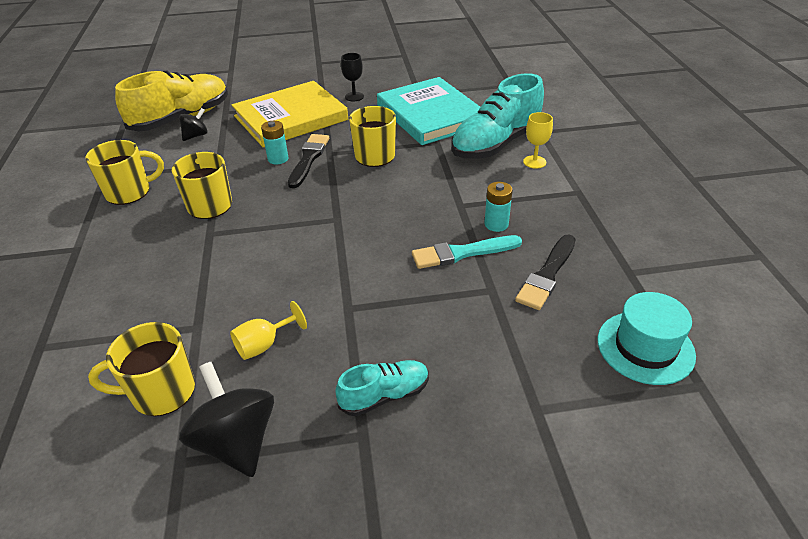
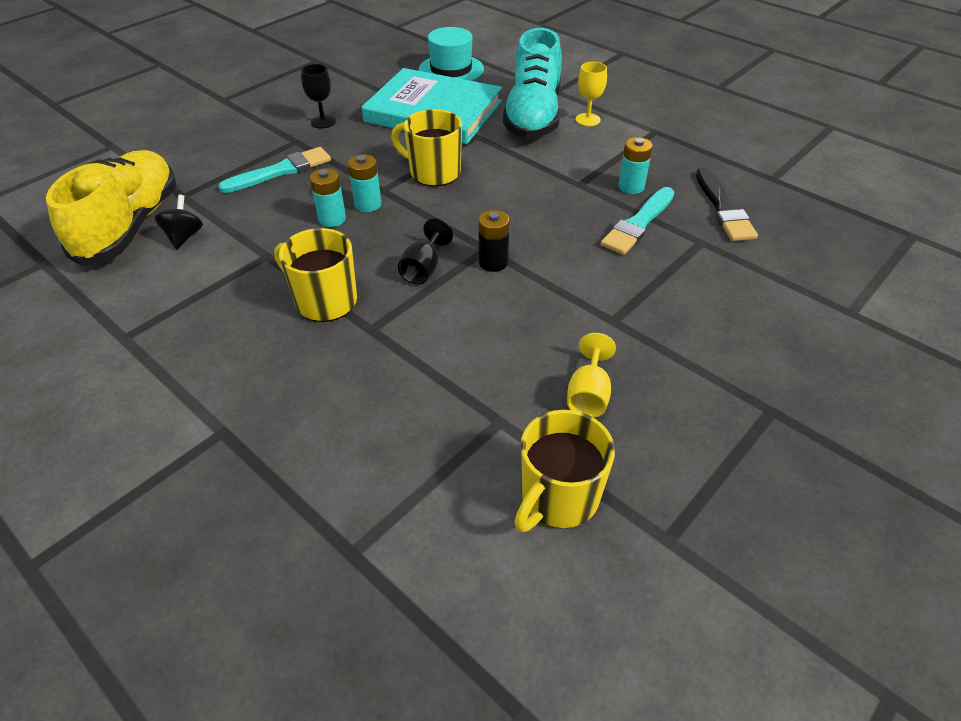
camera: 40 degrees left, 5 degrees up
yellow mug [85,140,164,205] -> none
black spinning top [179,362,274,477] -> none
yellow book [232,81,348,147] -> turquoise brush [218,147,331,193]
black brush [288,134,329,188] -> turquoise battery [348,154,381,212]
turquoise shoe [335,360,429,416] -> none
turquoise hat [597,292,696,385] -> turquoise hat moved to [419,27,484,81]
none -> black goblet [398,218,453,285]
none -> black battery [478,210,510,272]

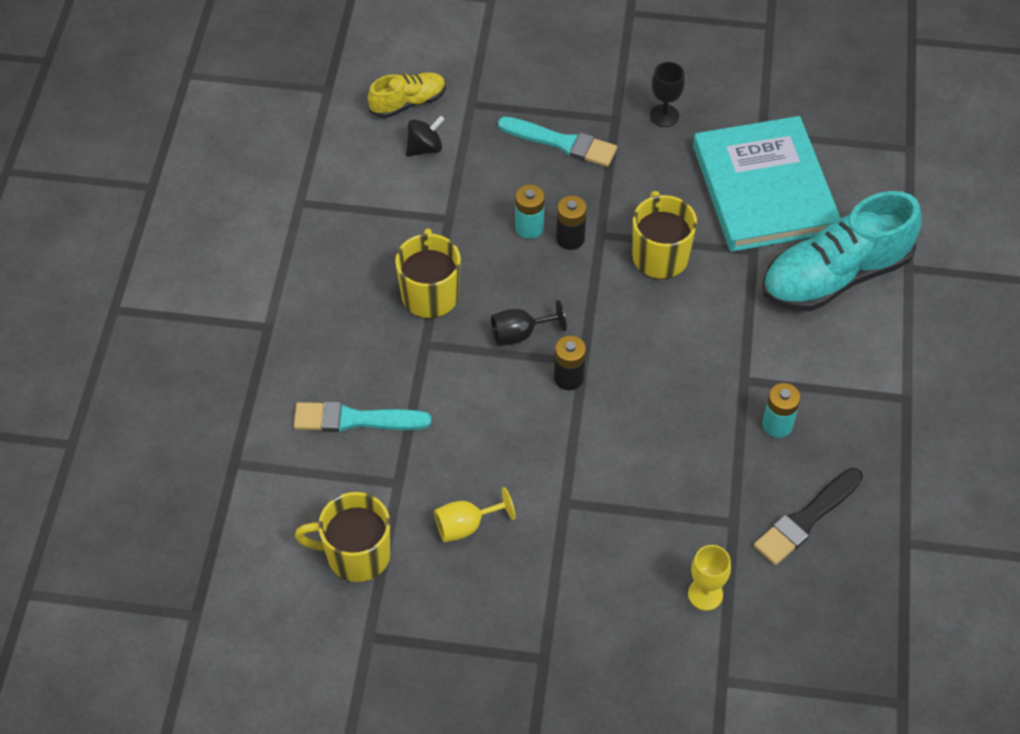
camera: 55 degrees right, 10 degrees up
yellow shoe [46,150,176,266] -> yellow shoe [368,72,446,118], size x0.52
turquoise battery [348,154,381,212] -> black battery [556,196,587,250]
turquoise hat [419,27,484,81] -> none
yellow goblet [576,62,607,126] -> yellow goblet moved to [688,545,731,611]
turquoise brush [600,187,674,255] -> turquoise brush moved to [294,401,431,432]

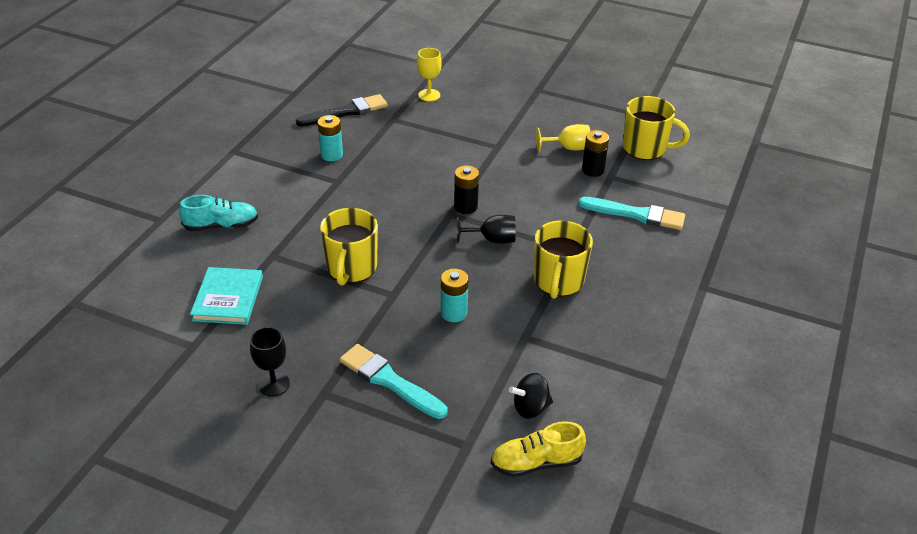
camera: 165 degrees left, 15 degrees down
black battery [556,196,587,250] -> black battery moved to [582,130,609,177]
turquoise book [693,116,841,252] -> turquoise book [190,267,263,325], size x0.53
turquoise shoe [762,191,922,312] -> turquoise shoe [179,195,258,232], size x0.52

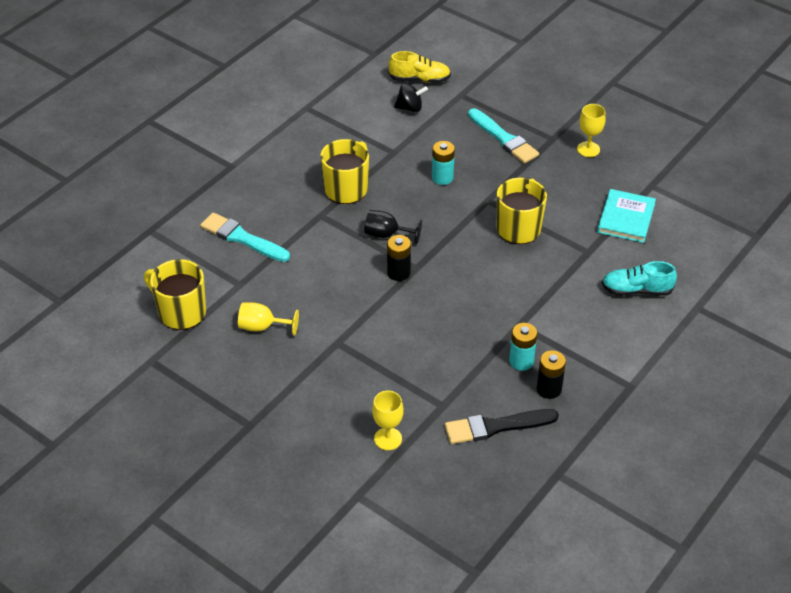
camera: 165 degrees left, 5 degrees up
black goblet [250,327,290,397] -> yellow goblet [577,104,606,157]
black battery [582,130,609,177] -> black battery moved to [537,350,566,399]

